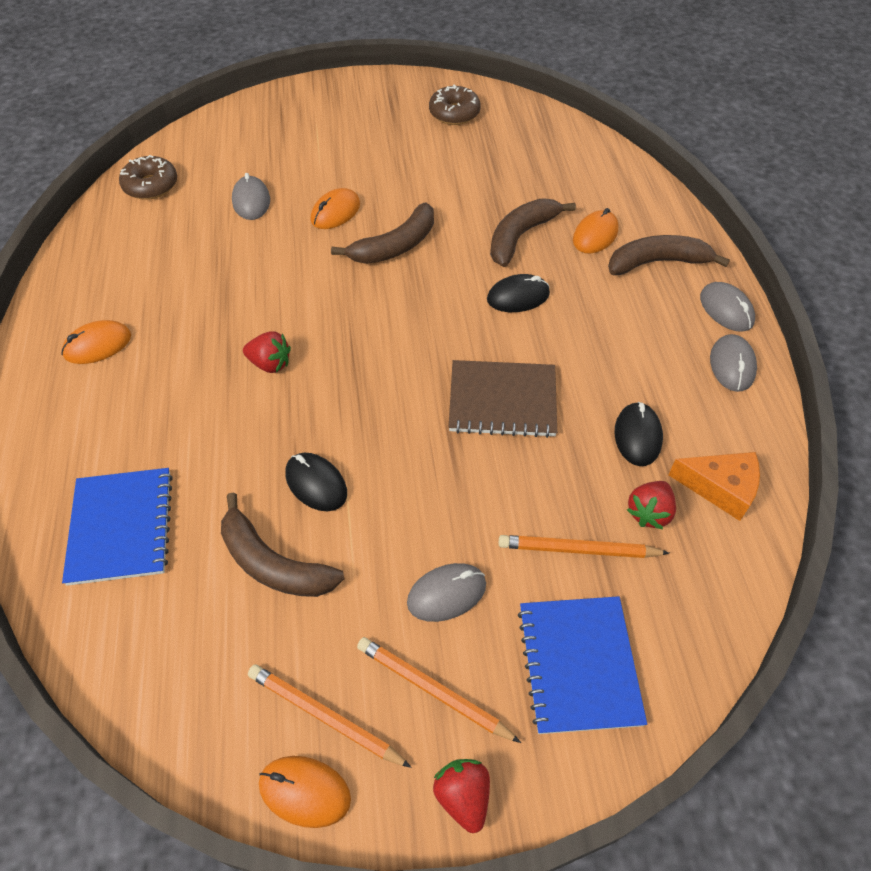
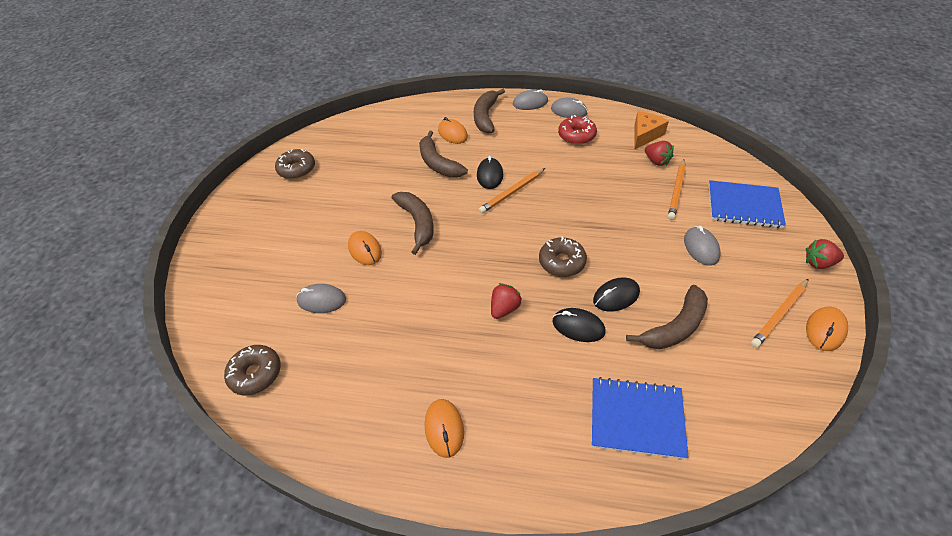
camera: 70 degrees left, 5 degrees down
orange pencil [357,637,521,743] -> orange pencil moved to [479,168,545,214]
brown notebook [449,360,557,438] -> none
black mouse [614,402,663,466] -> black mouse moved to [552,308,606,342]
none -> brown donut [539,236,587,277]
none -> red donut [558,115,597,145]

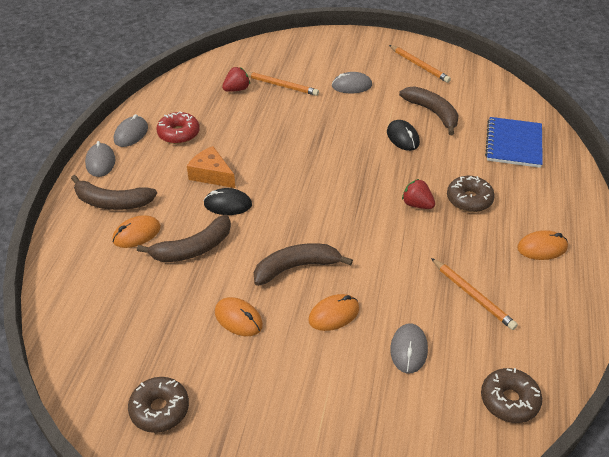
camera: 90 degrees left, 5 degrees down
orange pencil [479,168,545,214] -> orange pencil moved to [431,258,518,330]
brown donut [539,236,587,277] -> brown donut moved to [447,176,495,212]
black mouse [552,308,606,342] -> none
orange cheese [634,111,669,150] -> orange cheese moved to [187,146,235,188]
blue notebook [709,180,786,228] -> none
red strawberry [806,239,844,269] -> none
orange mouse [806,307,848,351] -> orange mouse moved to [215,297,263,336]

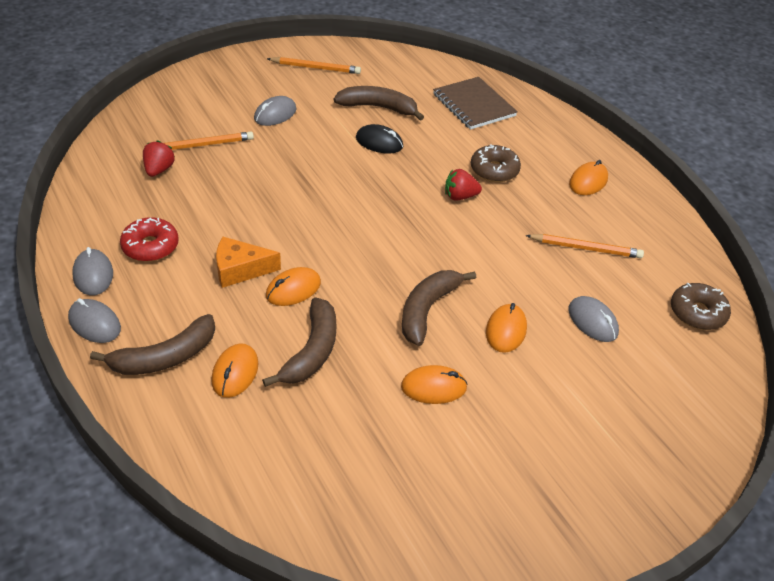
camera: 45 degrees left, 0 degrees up
brown donut [128,377,189,433] -> none
black mouse [203,188,252,215] -> orange mouse [266,267,321,306]
blue notebook [485,117,543,168] -> brown notebook [433,77,518,130]

